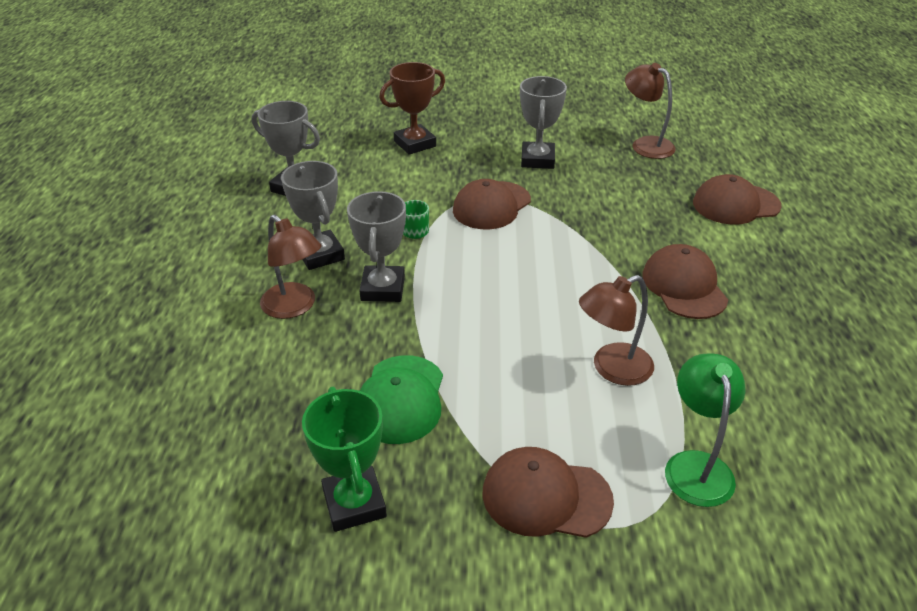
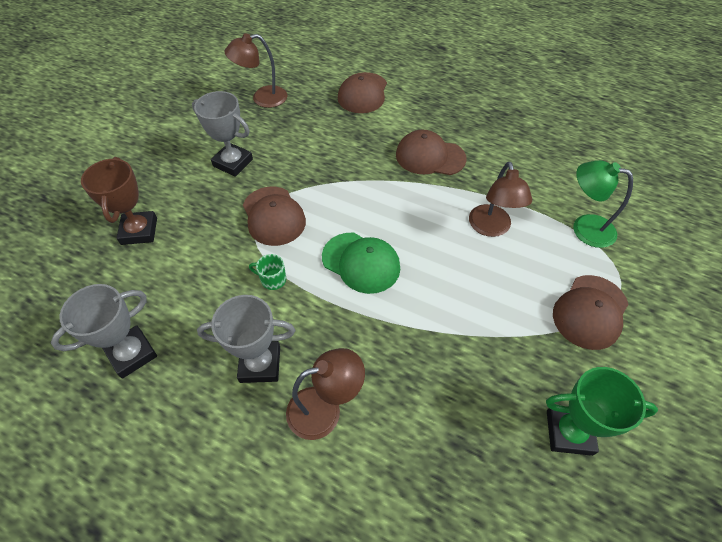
camera: 65 degrees left, 15 degrees up
grey trophy [347,191,406,302] -> none
green cap [360,355,443,444] -> green cap moved to [322,233,400,294]

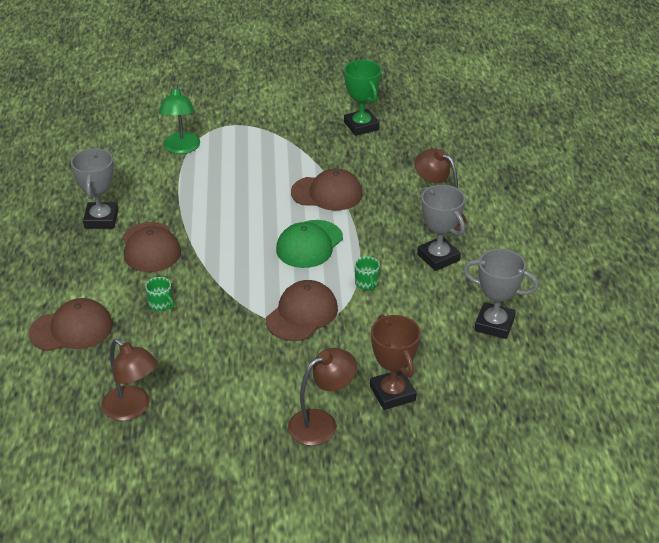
camera: 120 degrees left, 15 degrees down
brown trophy [81,157,157,245] -> brown trophy turned 75 degrees counterclockwise [370,314,421,410]
grey trophy [192,91,253,177] -> grey trophy moved to [71,148,118,228]
green cap [322,233,400,294] -> green cap turned 150 degrees counterclockwise [276,220,343,268]
brown lamp [469,162,532,237] -> brown lamp moved to [288,348,357,446]
brown cap [553,275,628,350] -> brown cap moved to [291,168,363,211]
none -> green mug [145,277,174,311]

